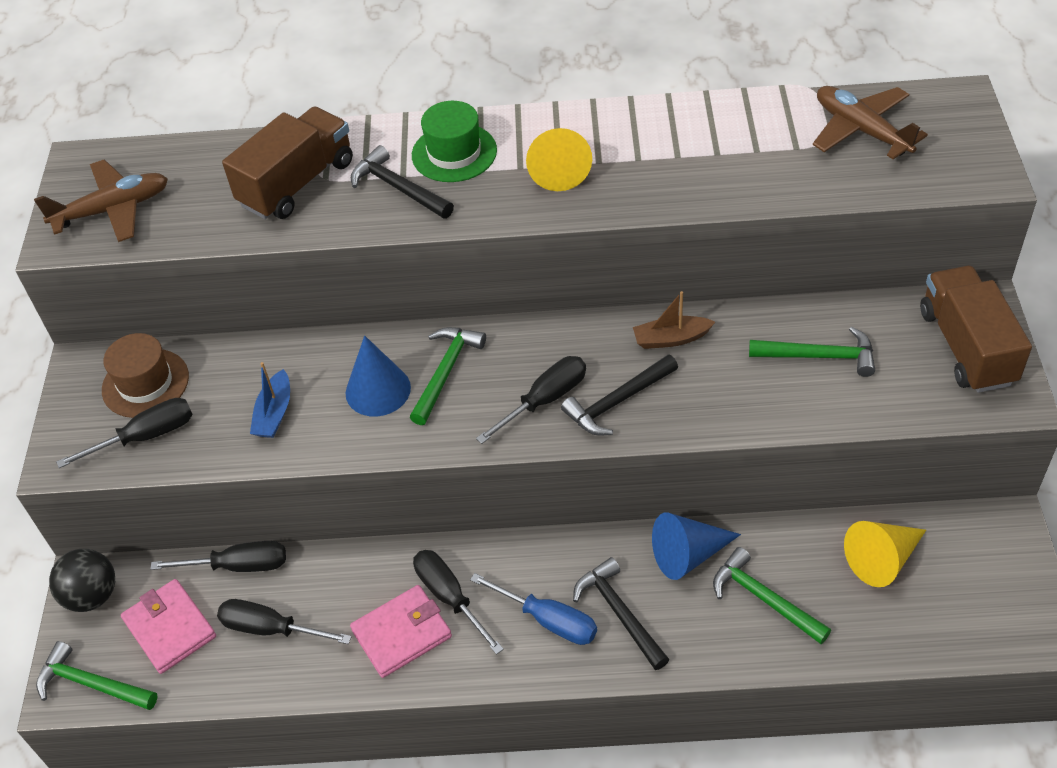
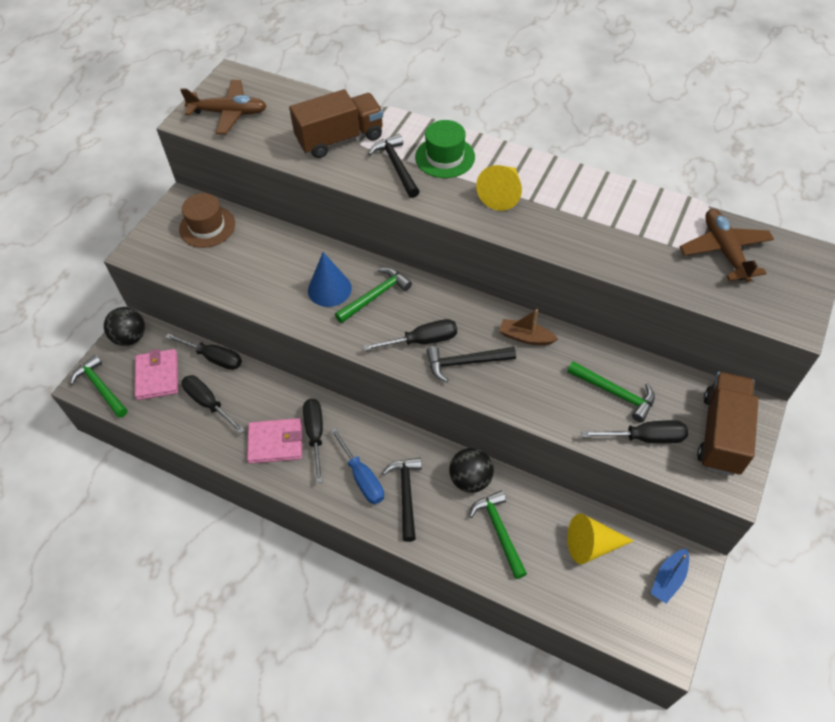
camera: 25 degrees right, 5 degrees up
black screwdriver [56,398,193,468] -> black screwdriver moved to [581,420,688,444]
blue boat [250,362,290,438] -> blue boat moved to [650,549,689,603]
blue cone [652,513,741,580] -> black ball [449,448,494,493]

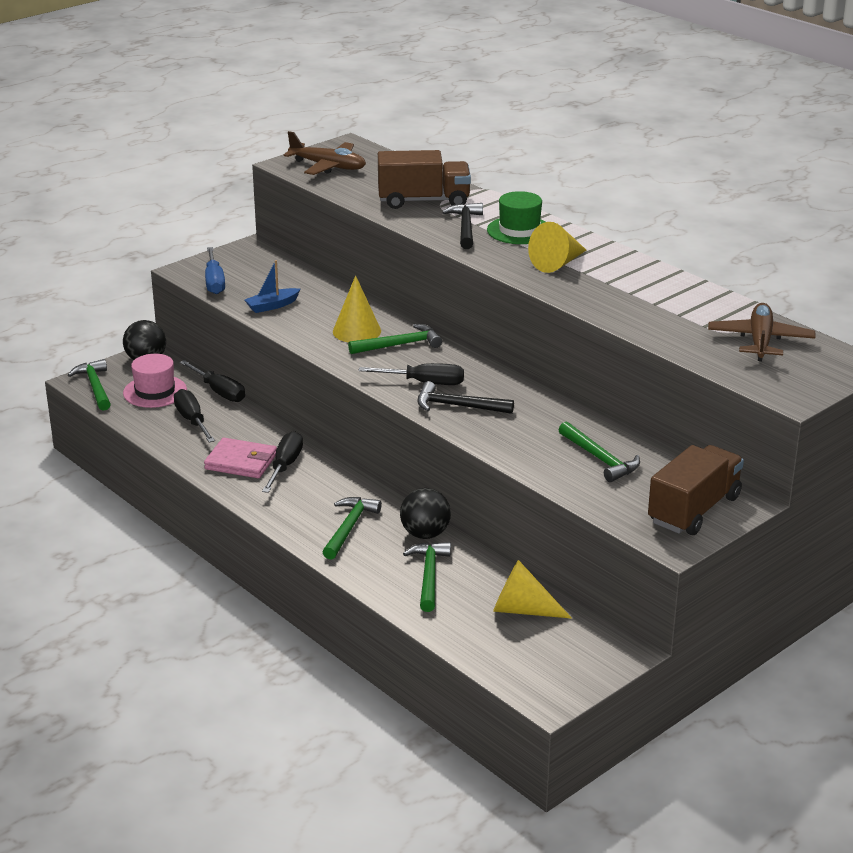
camera: 20 degrees right, 25 degrees down
pink wallet [135,349,178,400] -> pink hat [123,354,187,408]
brown hat [179,193,235,248] -> none
blue cone [308,252,352,307] -> yellow cone [333,275,381,342]
blue screwdriver [330,427,384,504] -> blue screwdriver moved to [205,247,225,294]
black hammer [382,458,422,542] -> green hammer [323,497,382,560]
brown boat [499,309,558,345] -> none
black screwdriver [581,420,688,444] -> none
blue boat [650,549,689,603] -> blue boat moved to [245,260,300,313]

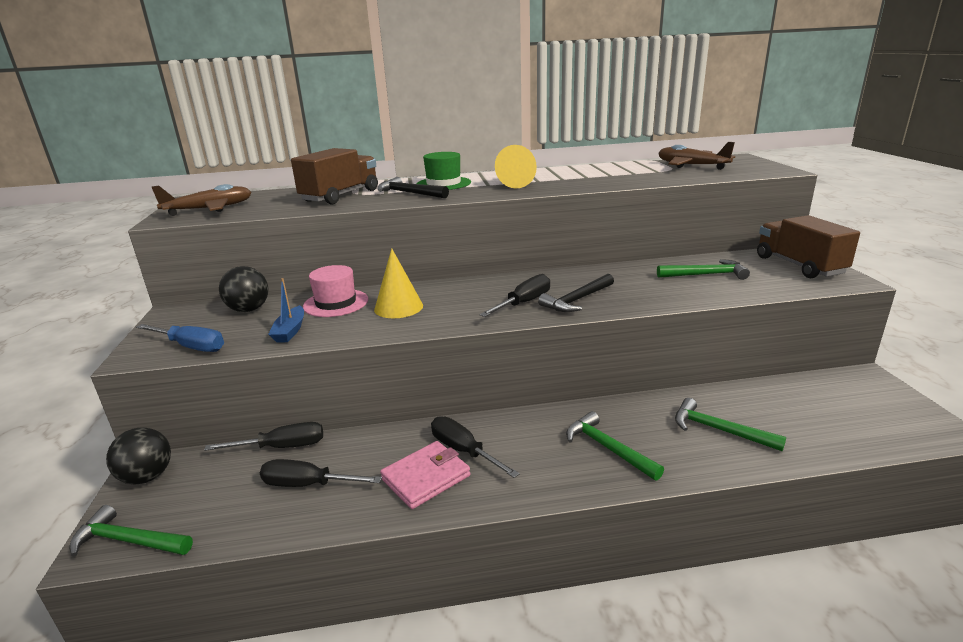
camera: 55 degrees left, 5 degrees down
pink hat [123,354,187,408] -> pink hat moved to [303,265,368,317]
green hammer [348,324,442,354] -> none
black ball [400,488,451,539] -> black ball moved to [219,266,269,312]
yellow cone [493,560,572,619] -> none

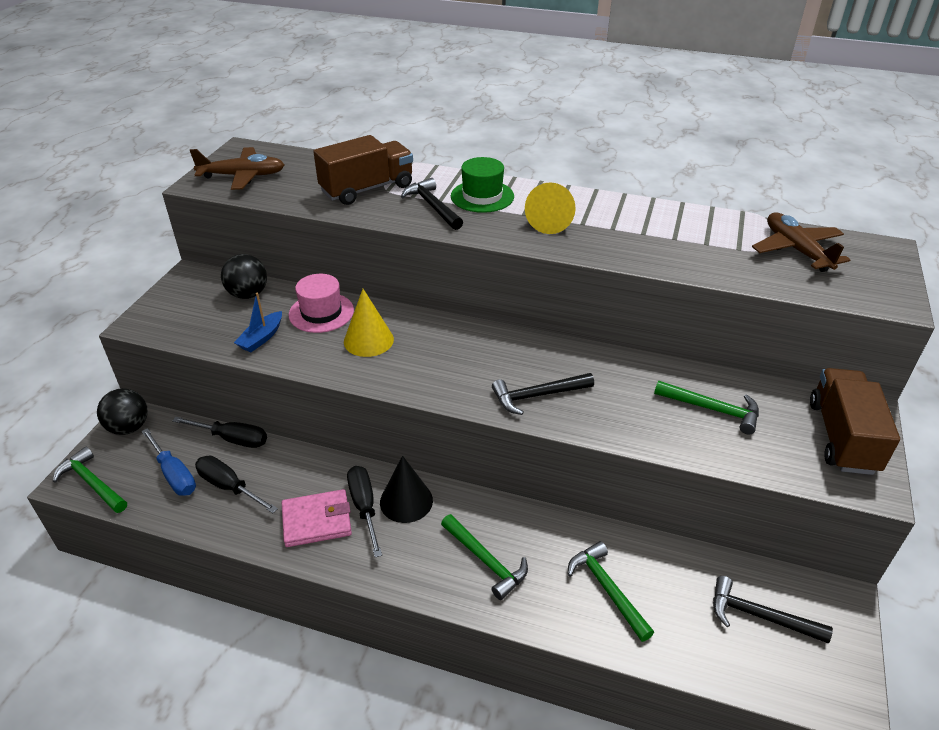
camera: 25 degrees right, 15 degrees up
blue screwdriver [136,324,224,352] -> blue screwdriver moved to [141,428,196,496]
black screwdriver [479,274,550,317] -> none
green hammer [566,411,664,481] -> green hammer turned 150 degrees clockwise [441,514,528,600]
none -> black cone [380,456,433,523]
none -> black hammer [713,576,833,643]

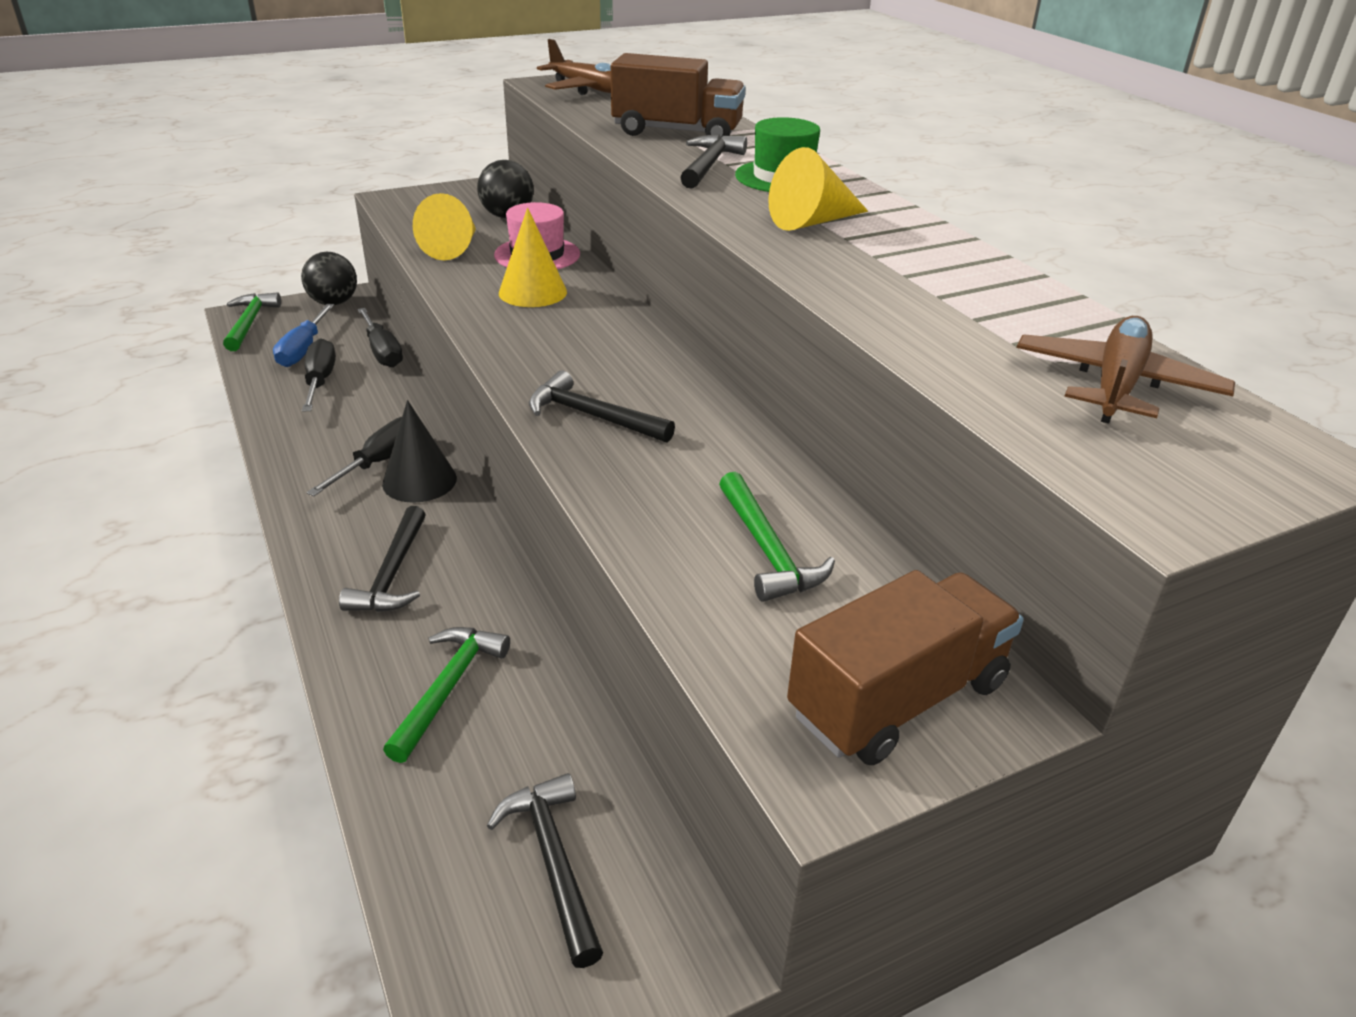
camera: 45 degrees right, 5 degrees down
blue boat [234,292,282,352] -> yellow cone [413,193,476,260]
pink wallet [282,489,352,547] -> none
green hammer [441,514,528,600] -> black hammer [339,506,426,612]

